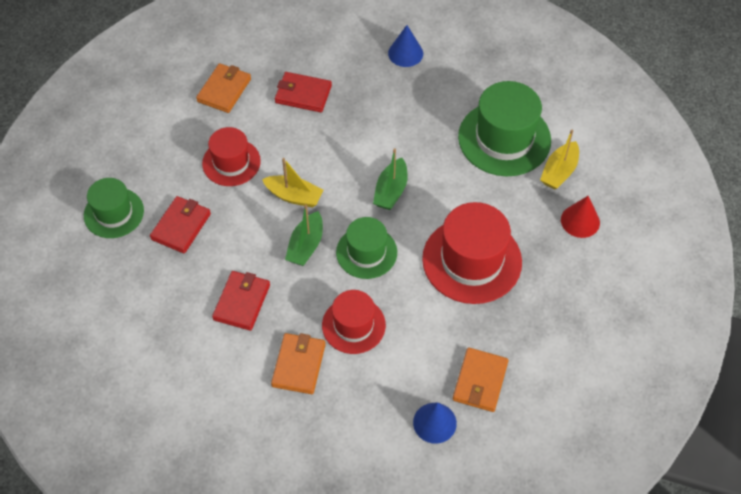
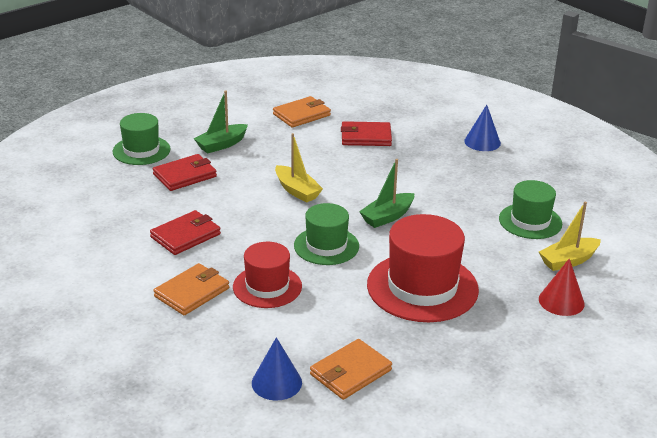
camera: 30 degrees right, 25 degrees down
red hat [202,127,261,186] -> none
red wallet [275,72,332,112] -> red wallet turned 45 degrees counterclockwise [341,121,392,146]
green boat [285,204,323,266] -> green boat moved to [194,91,248,154]
green hat [458,81,551,176] -> green hat [499,180,562,239], size x0.62

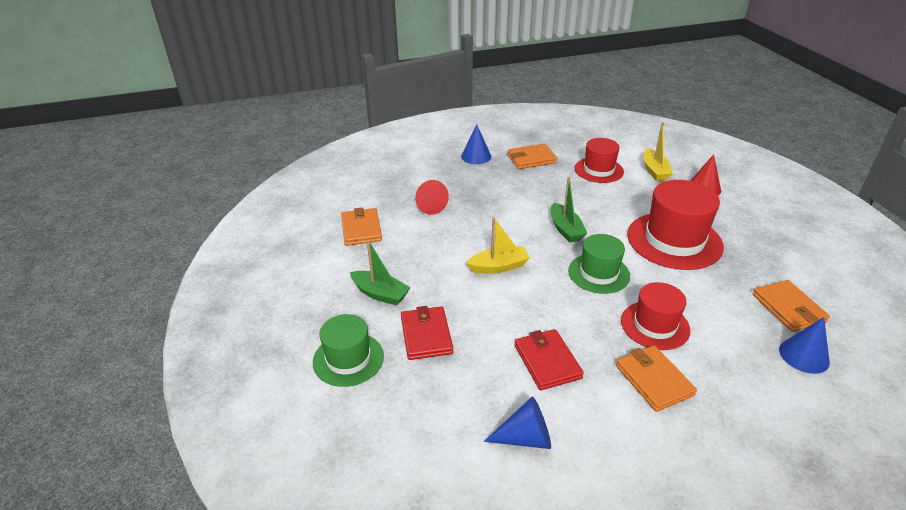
camera: 65 degrees left, 5 degrees up
green boat [194,91,248,154] -> green boat turned 45 degrees counterclockwise [350,240,411,306]
red wallet [341,121,392,146] -> red cone [415,180,449,215]
green hat [499,180,562,239] -> red hat [575,138,624,183]
none -> blue cone [484,396,551,449]
none -> orange wallet [507,144,557,169]

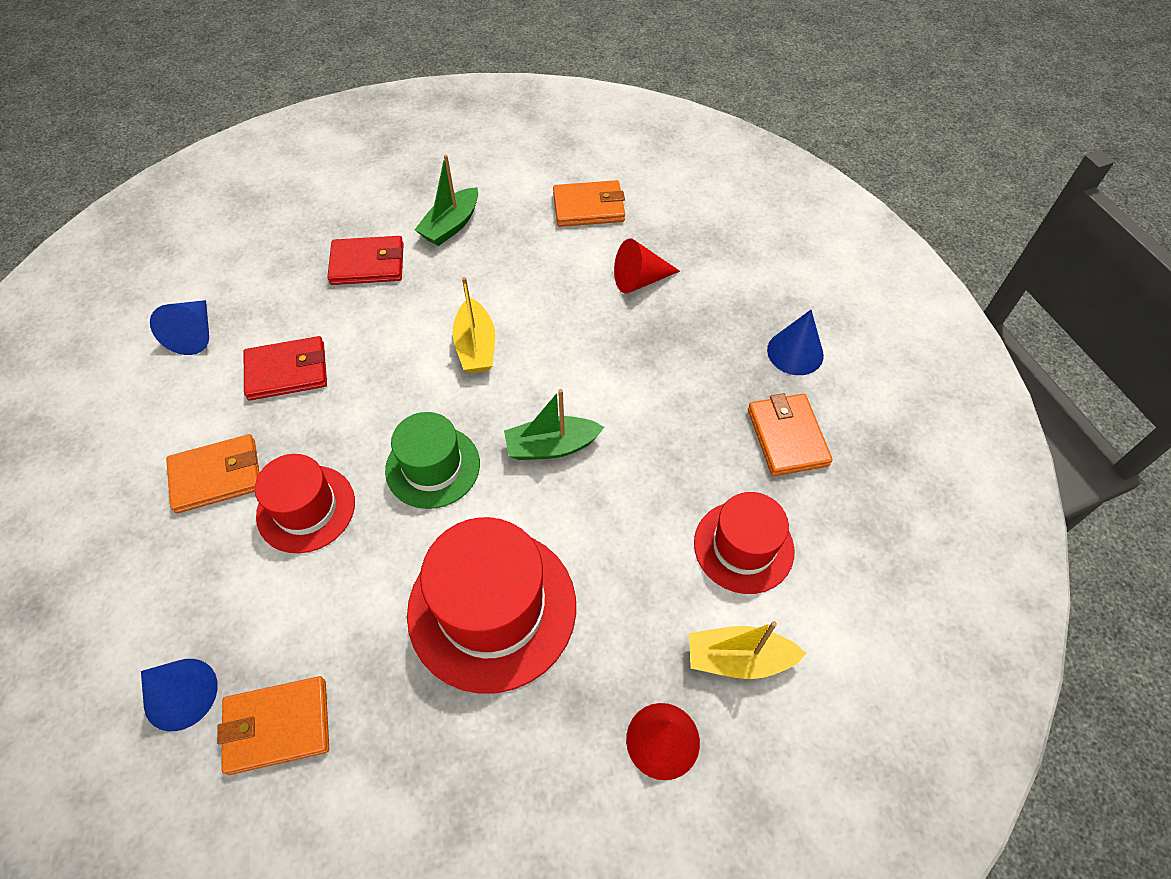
camera: 95 degrees right, 20 degrees up
green hat [313,314,384,387] -> none

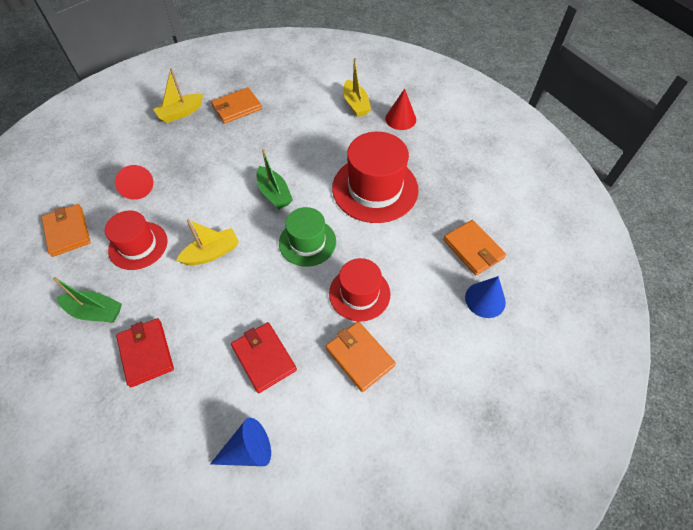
camera: 110 degrees left, 0 degrees up
red hat [694,492,795,594] -> red hat moved to [105,210,168,270]
blue cone [767,310,824,375] -> yellow boat [153,68,203,123]

